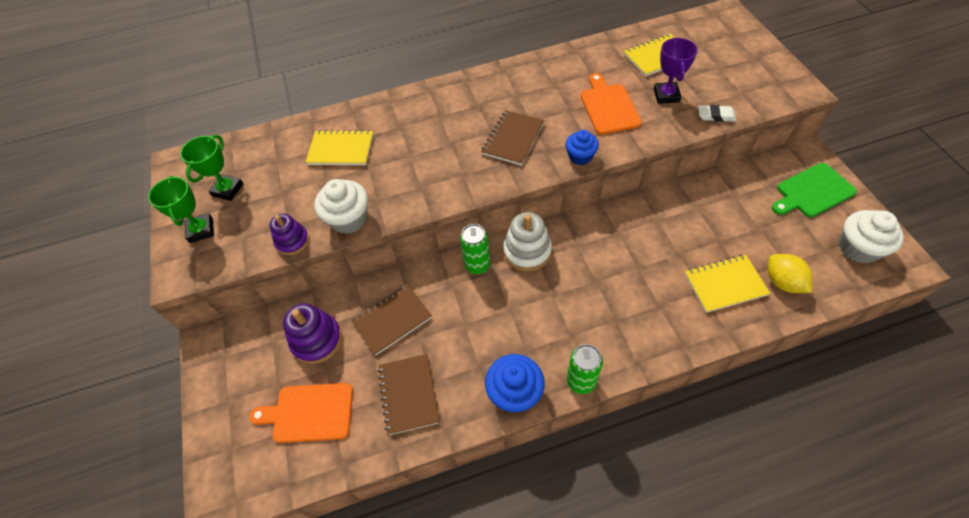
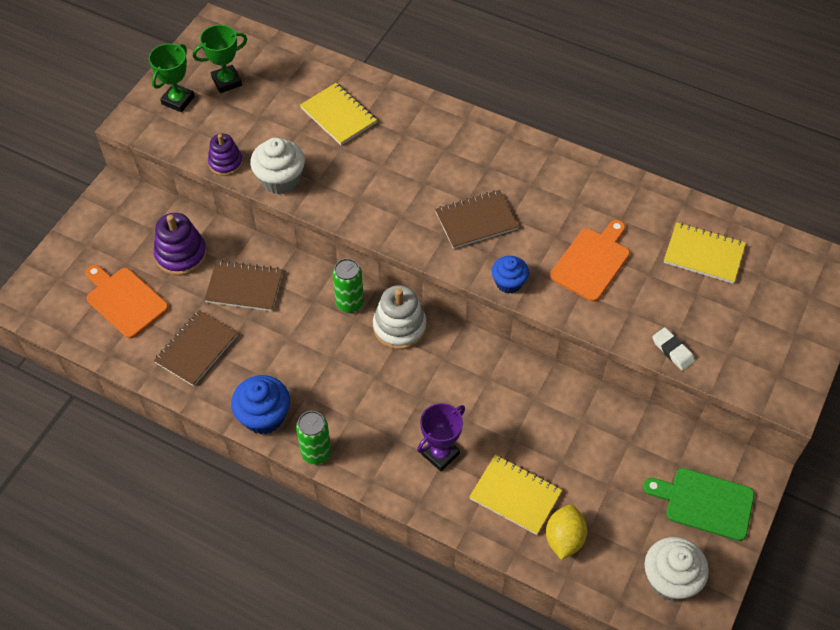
camera: 40 degrees right, 0 degrees up
purple trophy [654,38,698,104] -> purple trophy moved to [417,403,465,471]

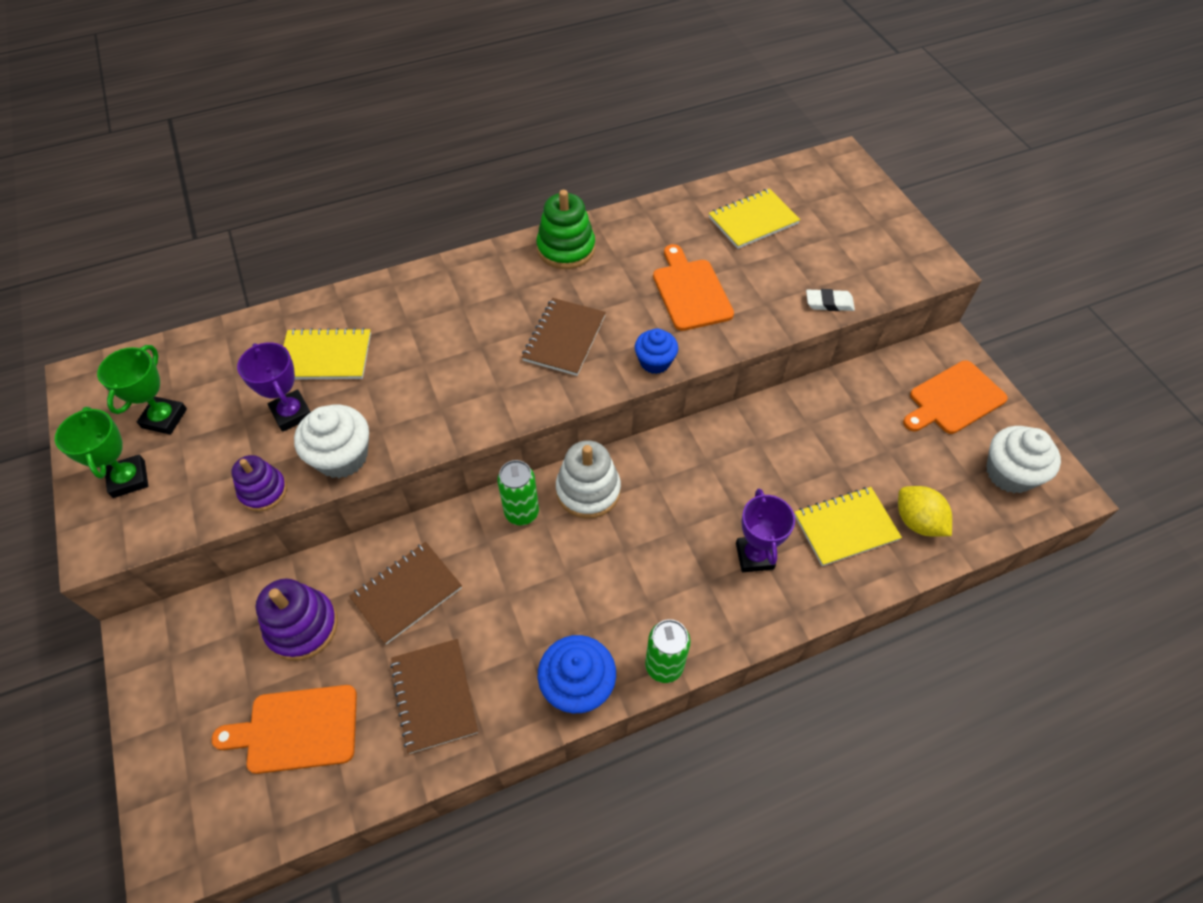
camera: 50 degrees left, 0 degrees up
green cutting board [643,468,754,541] -> orange cutting board [903,360,1008,434]
none -> purple trophy [237,342,310,432]
none -> green stacking toy [536,190,595,269]

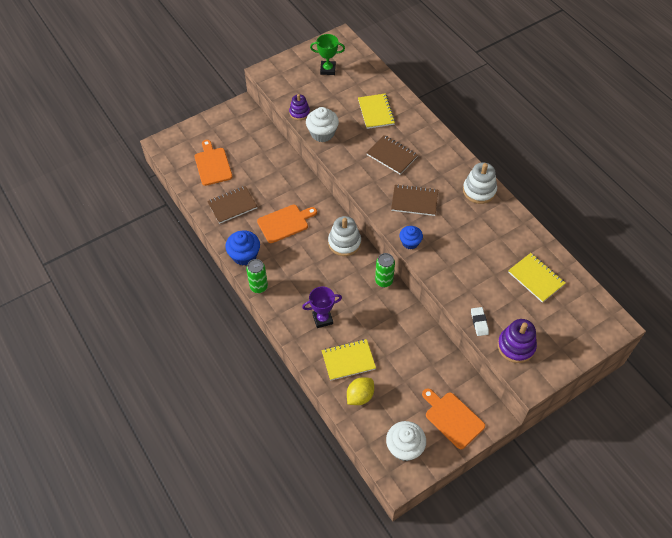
camera: 80 degrees right, 0 degrees up
green trophy [55,407,148,498] -> none
purple trophy [237,342,310,432] -> none
purple stacking toy [256,579,338,661] -> purple stacking toy moved to [498,319,537,363]
brown notebook [349,542,462,645] -> brown notebook moved to [366,135,418,175]
green can [497,460,539,525] -> green can moved to [375,253,395,287]
green stacking toy [536,190,595,269] -> white stacking toy [463,163,497,204]
orange cutting board [653,244,734,331] -> orange cutting board moved to [257,205,317,243]
yellow notebook [794,487,902,566] -> yellow notebook turned 75 degrees counterclockwise [322,339,376,381]

